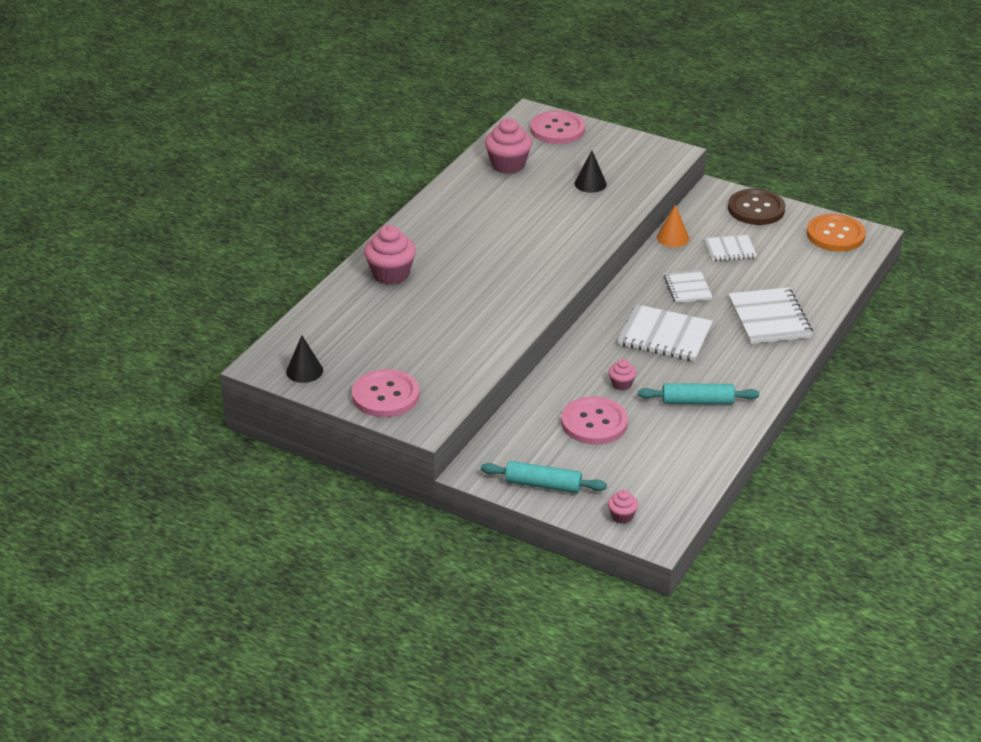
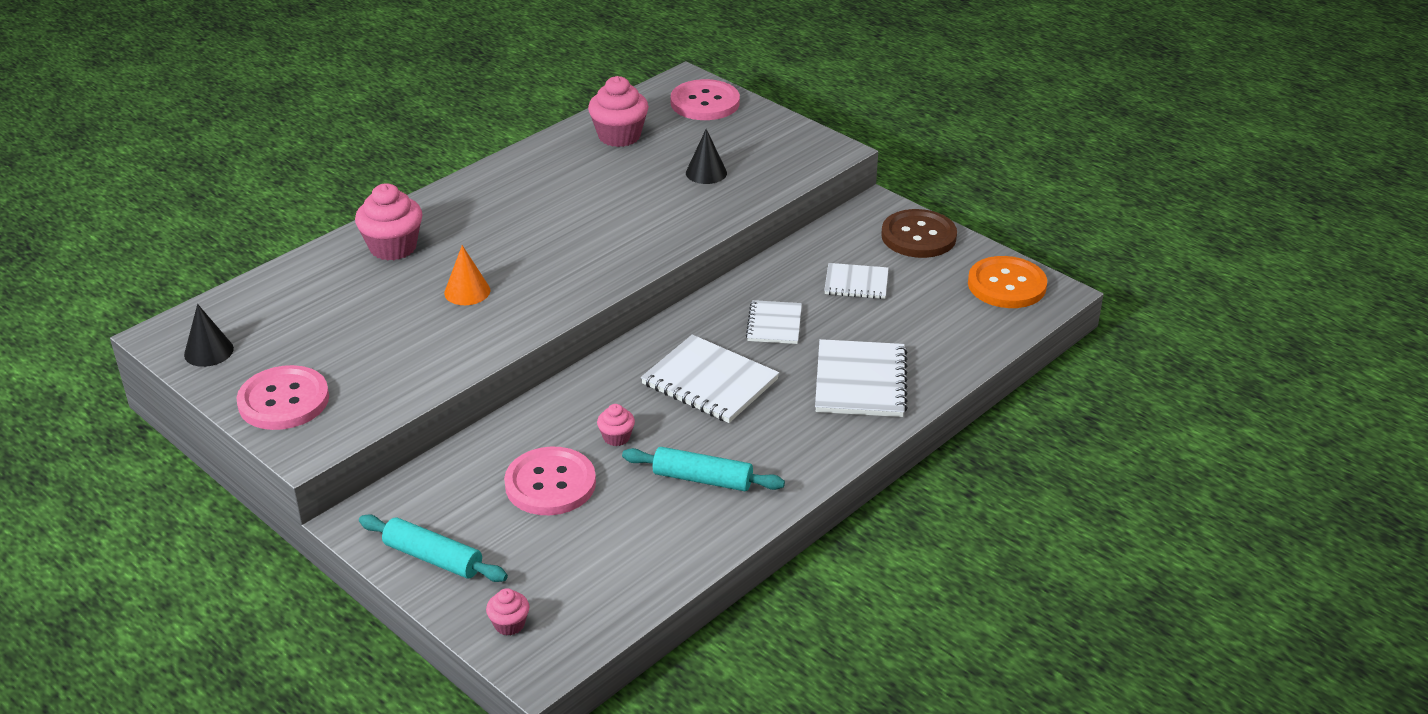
camera: 15 degrees right, 0 degrees up
orange cone [657,204,689,247] -> orange cone moved to [444,245,490,305]

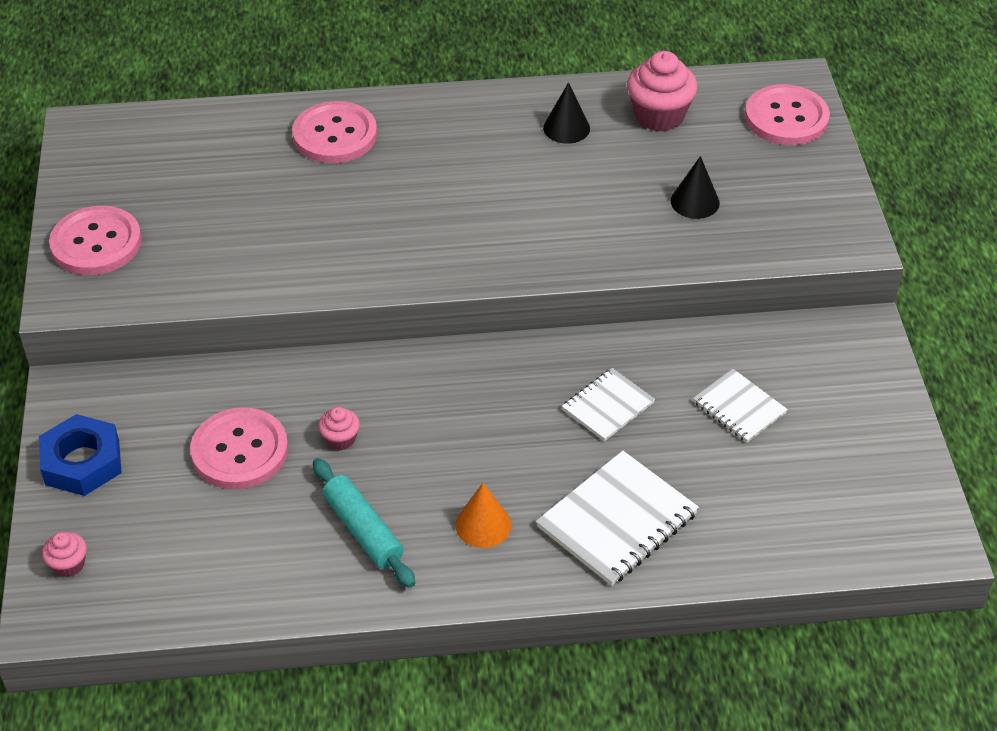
camera: 40 degrees right, 10 degrees up
black cone [184,304,234,367] -> black cone moved to [543,82,590,144]
pink cupcake [355,183,423,261] -> pink button [292,101,377,163]
turquoise rolling pin [359,515,508,582] -> blue nut [39,414,122,496]
orange cone [444,245,490,305] -> orange cone moved to [455,483,512,548]
white notebook [641,334,779,423] -> none
brown button [881,209,957,258] -> none
orange button [968,256,1047,308] -> none

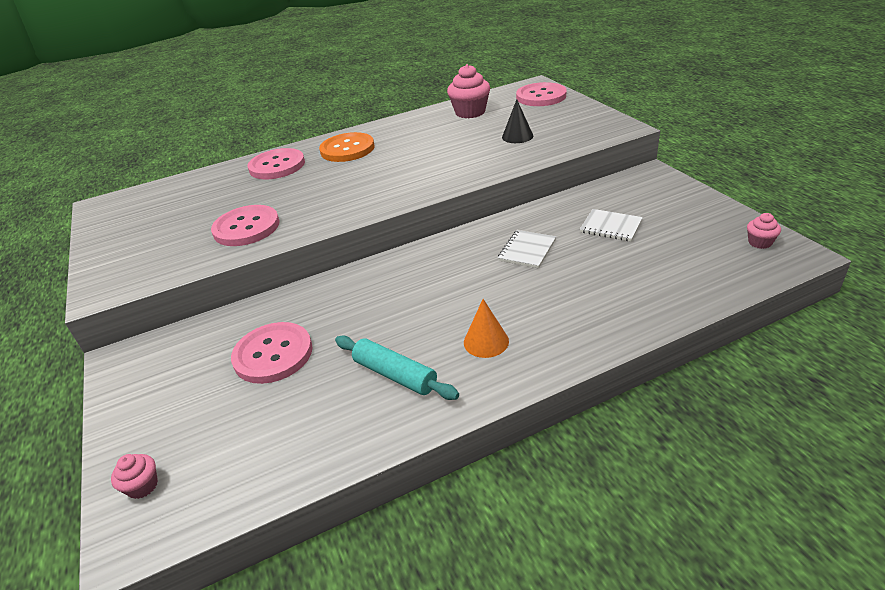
camera: 15 degrees left, 10 degrees down
blue nut [39,414,122,496] -> none
pink button [49,206,142,275] -> pink button moved to [211,205,280,246]
pink cupcake [318,407,360,451] -> pink cupcake moved to [747,213,781,249]
white notebook [536,451,699,586] -> none
black cone [543,82,590,144] -> none
none -> orange button [319,132,374,162]

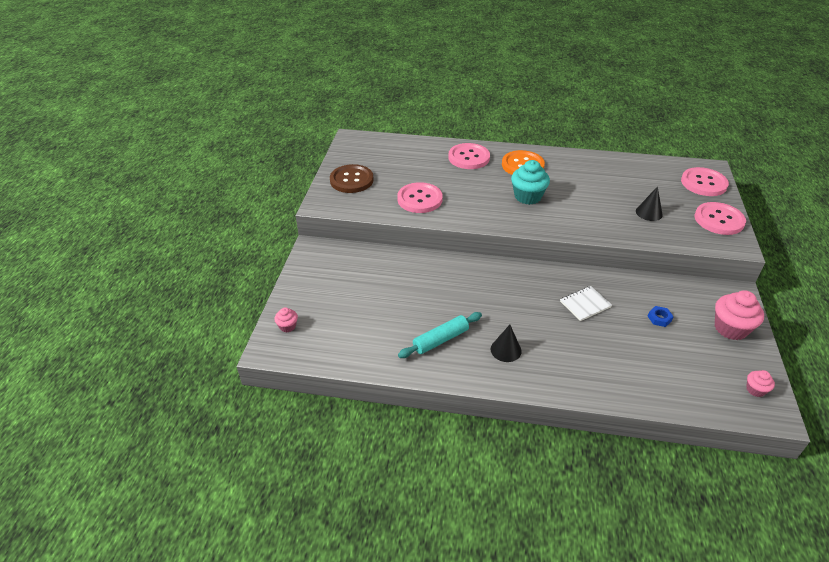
camera: 30 degrees right, 5 degrees up
pink button [231,322,313,384] -> pink button moved to [695,202,746,235]
turquoise rolling pin [335,336,459,400] -> turquoise rolling pin turned 75 degrees clockwise [398,312,482,358]
pink cupcake [447,64,490,118] -> pink cupcake moved to [715,290,764,340]
orange cone [464,299,509,358] -> black cone [491,325,522,362]
white notebook [580,209,643,241] -> blue nut [648,306,674,327]
none -> brown button [330,164,374,193]
none -> turquoise cupcake [511,160,550,205]

